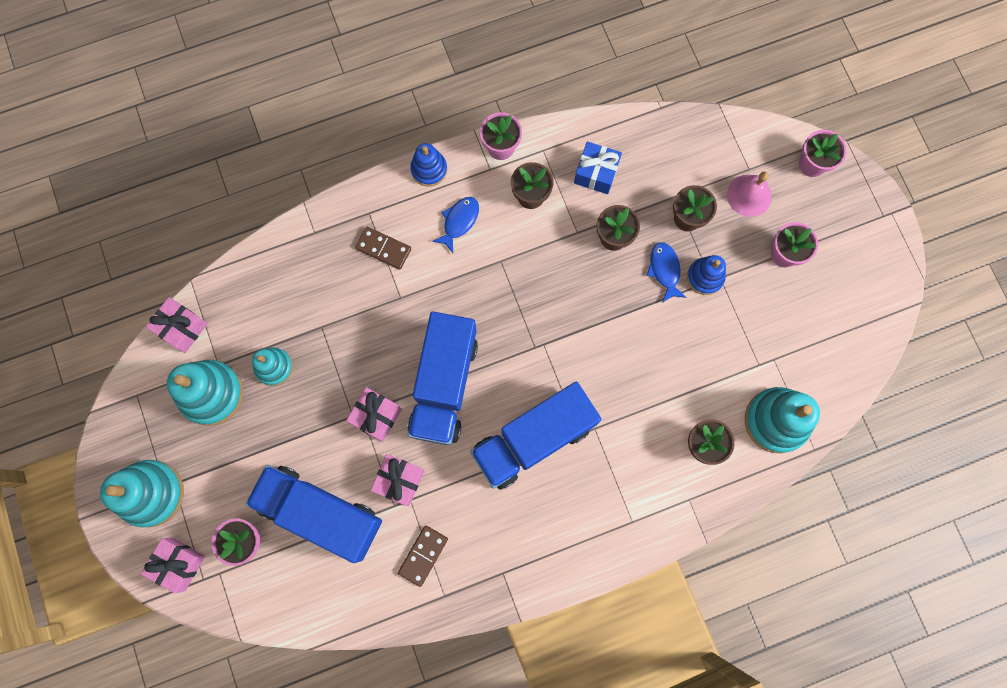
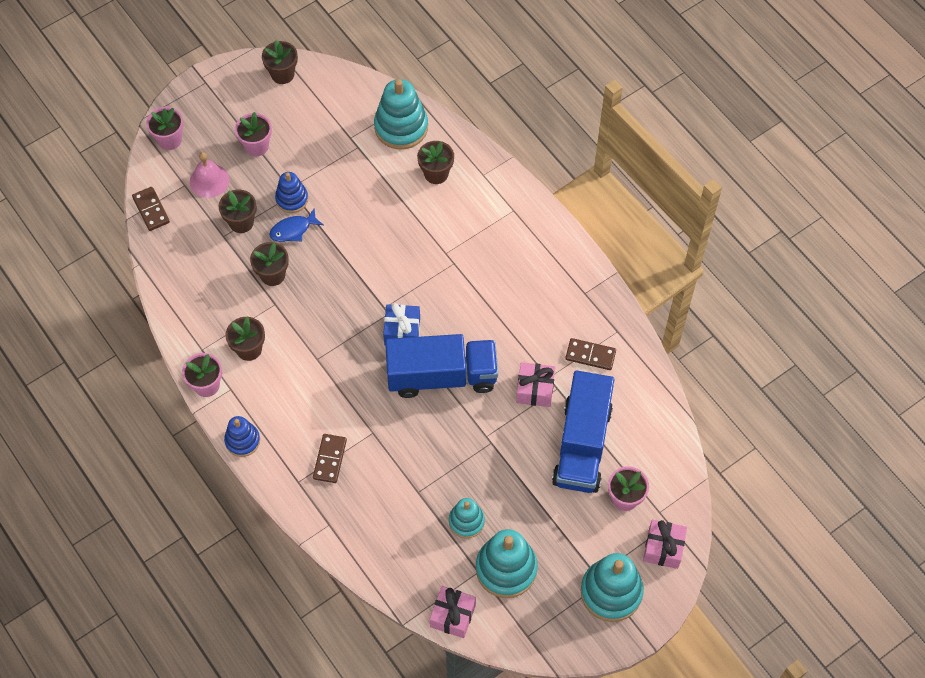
camera: 105 degrees left, 15 degrees down
pink gift [346,387,402,442] -> none
blue fish [432,197,479,253] -> none
blue truck [470,382,601,490] -> none
blue gift [574,142,622,194] -> blue gift moved to [383,303,420,345]
none -> brown domino [132,187,170,231]
none -> brown flower pot [262,40,298,84]

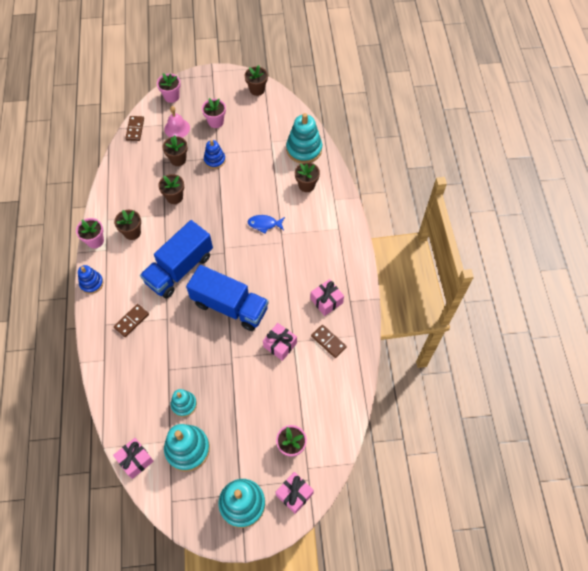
camera: 30 degrees right, 0 degrees up
blue fish [269,208,324,242] -> blue fish moved to [248,215,285,233]
blue gift [383,303,420,345] -> none
blue truck [552,371,614,493] -> blue truck moved to [140,220,213,298]
none -> pink gift [311,279,344,316]

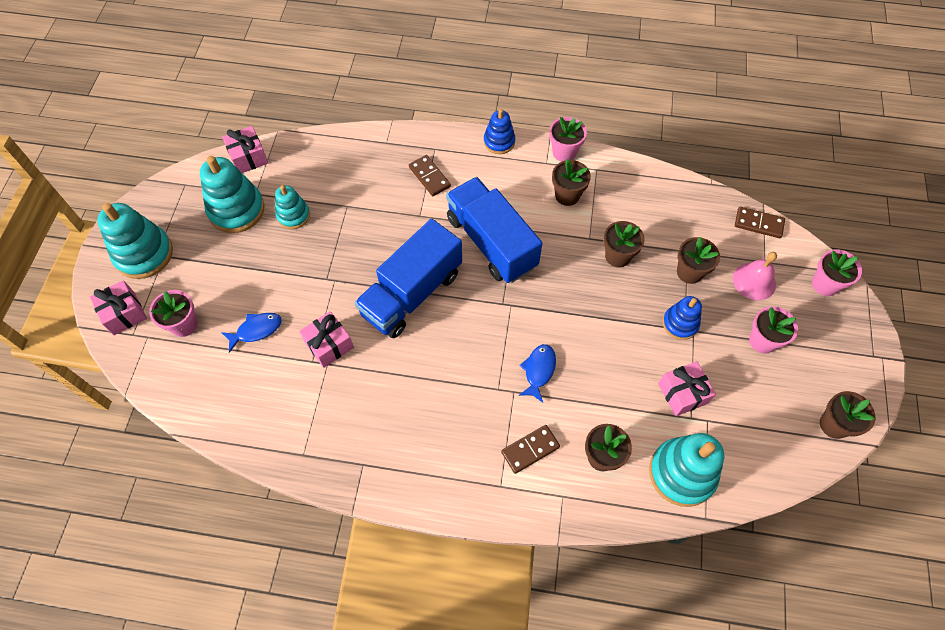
camera: 105 degrees right, 0 degrees up
pink gift [311,279,344,316] -> pink gift moved to [658,361,716,416]
brown domino [311,325,347,358] -> brown domino moved to [501,425,560,474]
none -> blue fish [221,313,282,353]

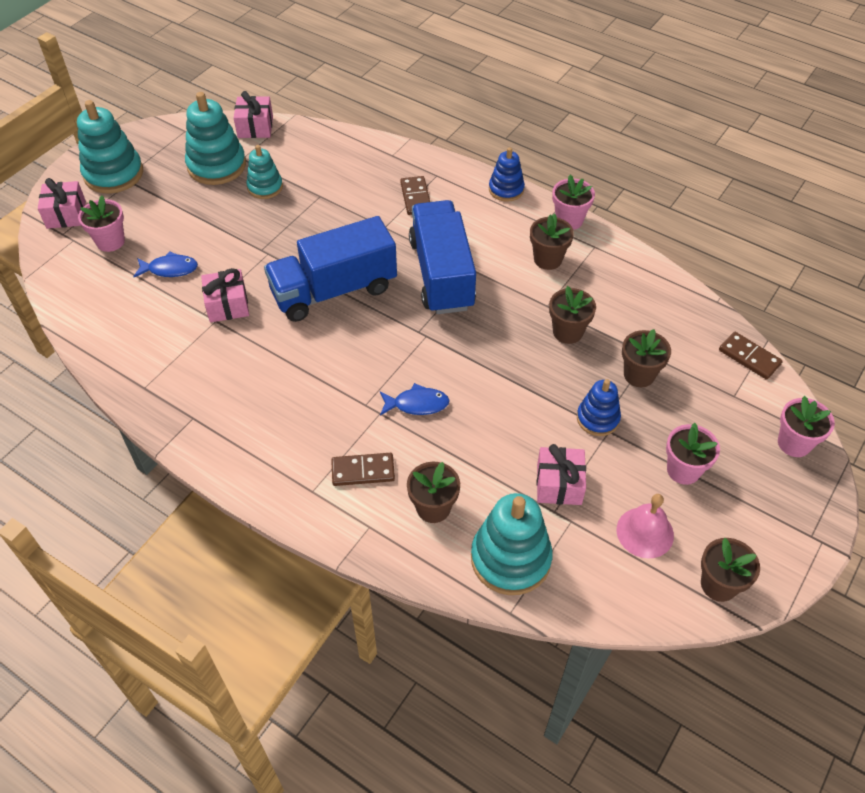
camera: 25 degrees right, 10 degrees down
blue fish [519,344,556,403] -> blue fish turned 45 degrees clockwise [380,383,450,416]
pink bell [733,252,777,300] -> pink bell moved to [616,494,674,558]

